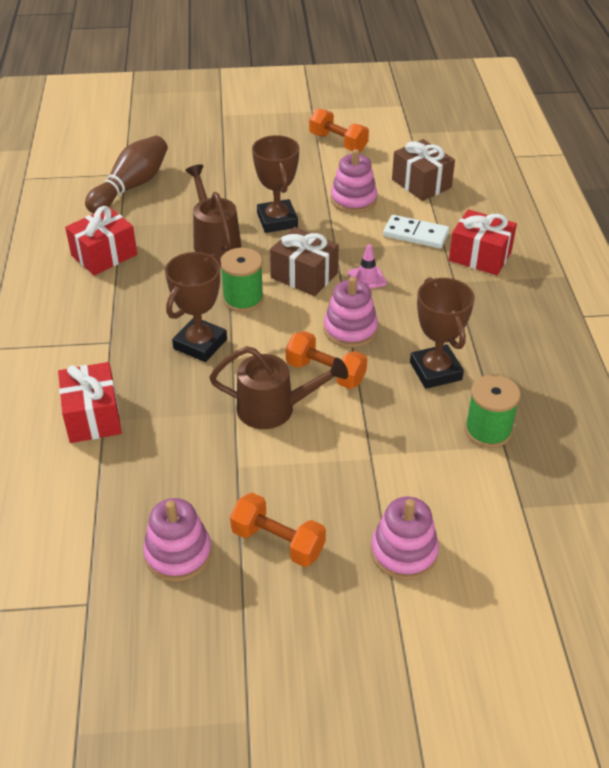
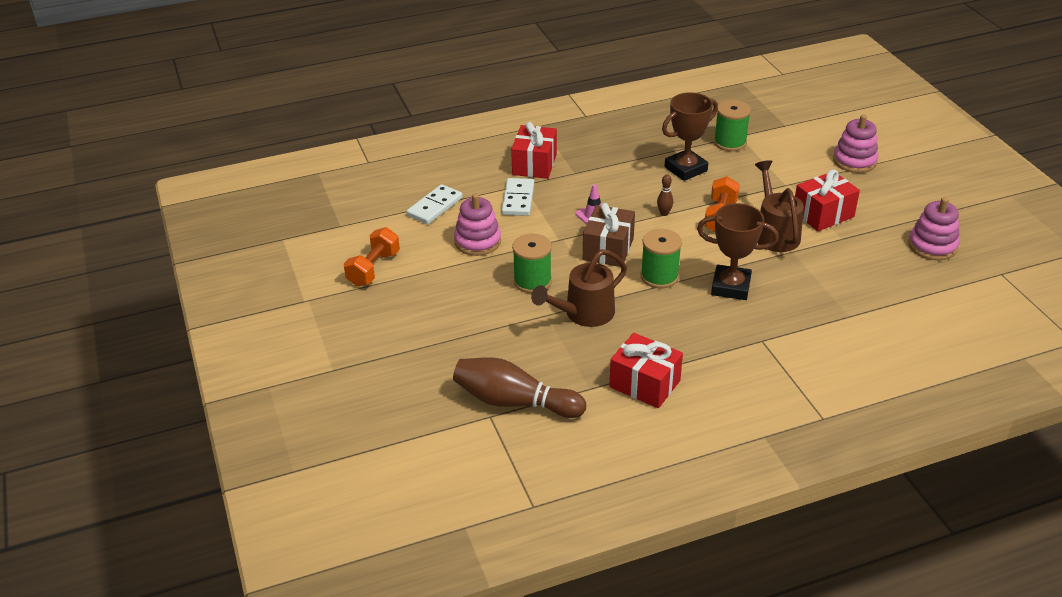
camera: 105 degrees left, 5 degrees down
red gift [58,362,122,443] -> red gift moved to [795,170,860,231]
orange dumbbell [230,493,326,567] -> none
brown trophy [252,135,299,233] -> green spool [512,234,552,293]
pink stacking toy [324,277,378,348] -> brown bowling pin [657,174,673,216]
brown gift [392,139,455,201] -> white domino [406,184,462,224]

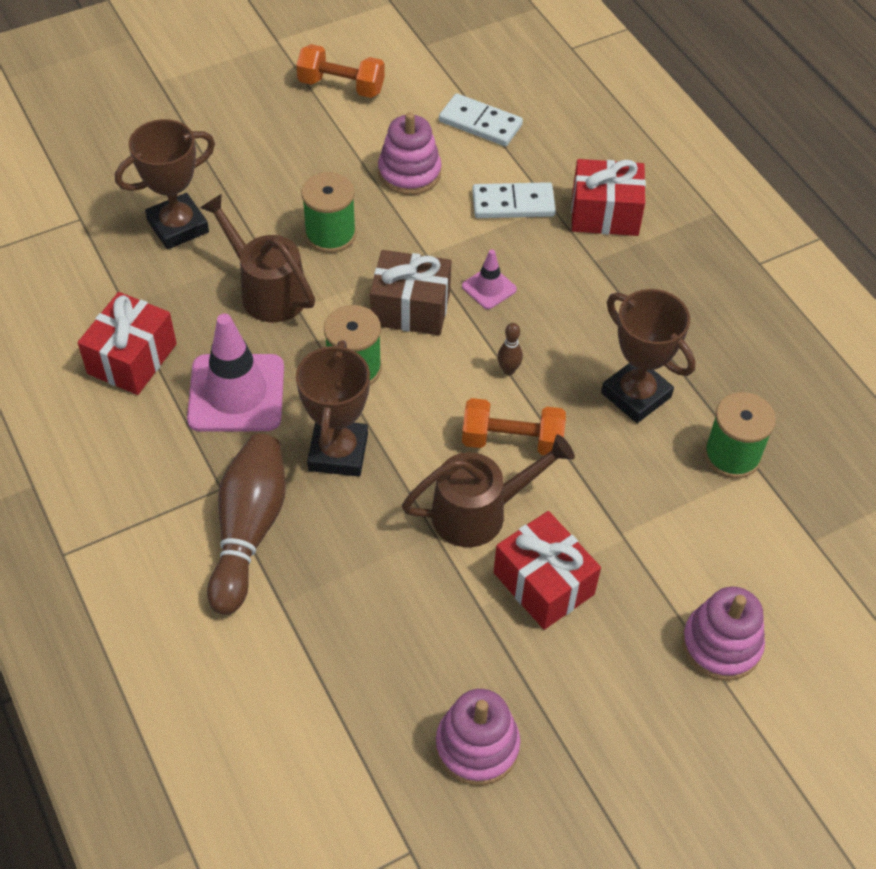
camera: 80 degrees right, 15 degrees up
brown bowling pin [453,357,586,418] -> brown bowling pin moved to [207,433,286,615]
none -> brown trophy [115,119,215,250]
none -> pink traffic cone [187,314,284,432]

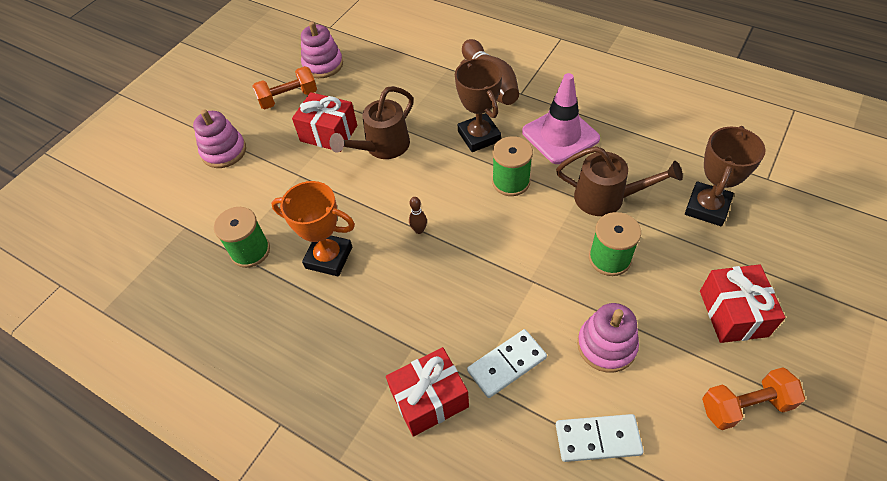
camera: 155 degrees right, 0 degrees up
red gift [78,292,177,395] -> red gift moved to [700,264,785,343]
brown gift [370,250,451,335] -> none
pink traffic cone [462,249,517,309] -> none
orange dumbbell [462,398,566,455] -> orange dumbbell moved to [252,66,317,109]
brown trophy [601,289,696,423] -> orange trophy [271,181,355,276]

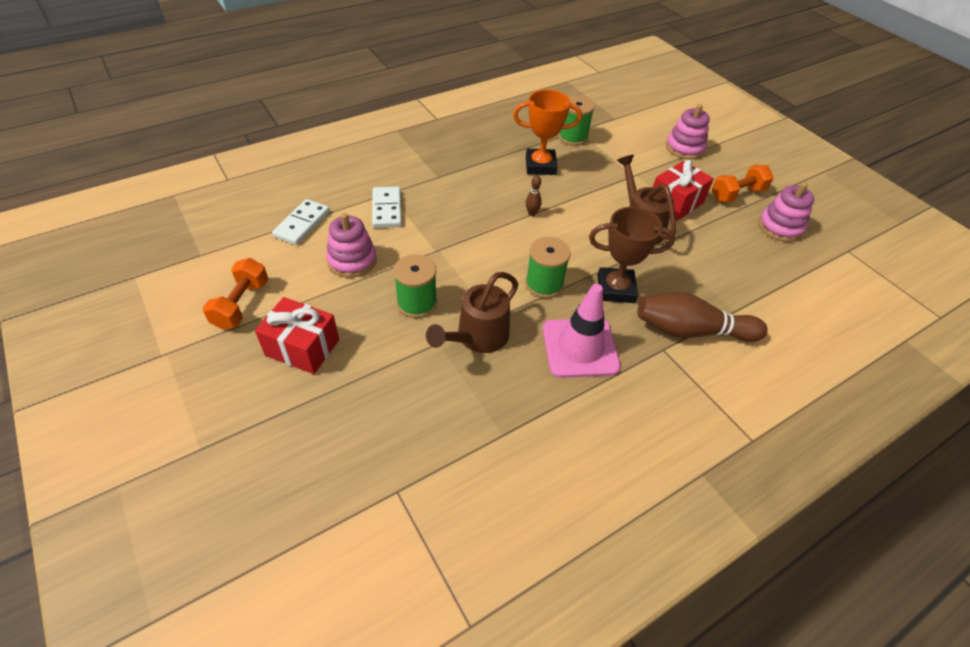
camera: 110 degrees right, 5 degrees down
orange dumbbell [252,66,317,109] -> orange dumbbell turned 60 degrees clockwise [712,165,774,203]
orange trophy [271,181,355,276] -> orange trophy turned 45 degrees clockwise [513,89,582,175]
red gift [386,347,469,437] -> none
brown trophy [685,126,766,226] -> none

